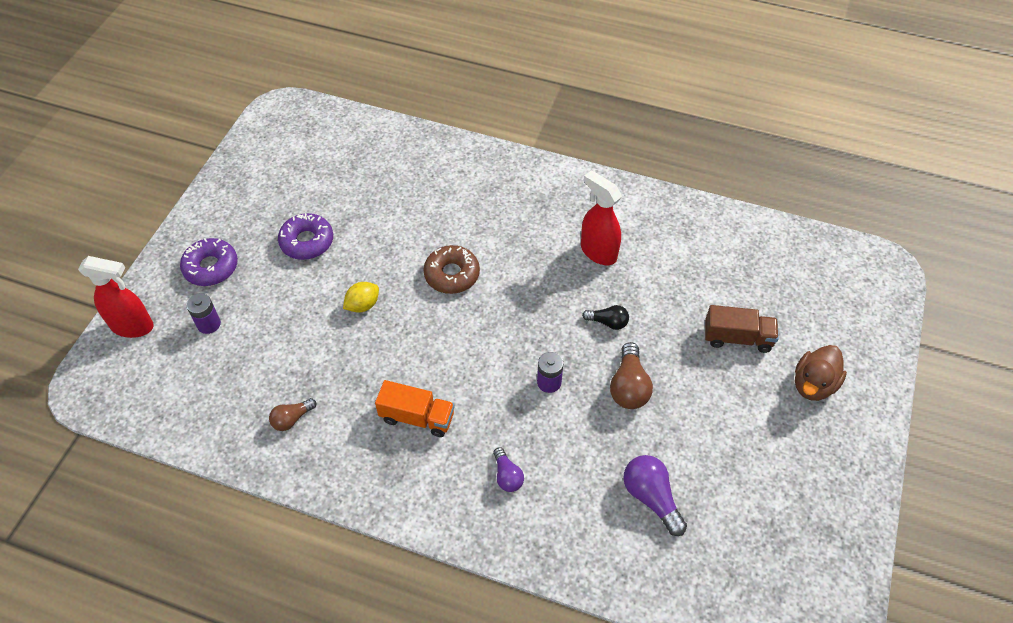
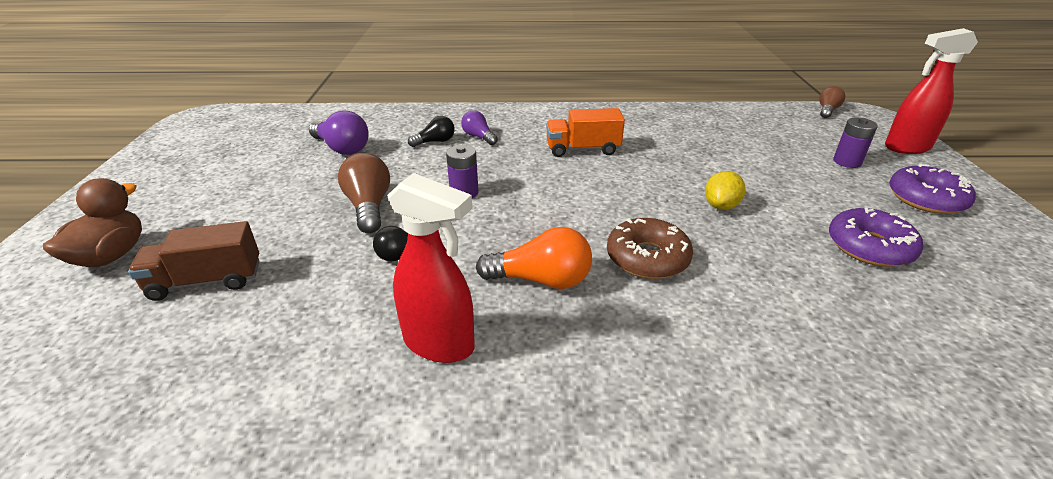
camera: 160 degrees right, 20 degrees down
brown light bulb [269,398,316,431] -> brown light bulb moved to [819,86,846,118]
none -> black light bulb [408,116,455,147]
none -> orange light bulb [476,227,592,289]

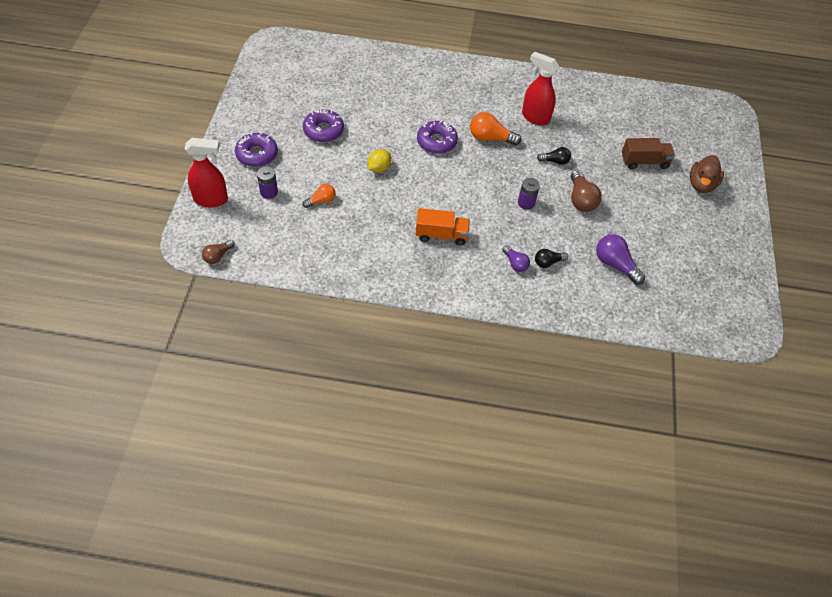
camera: 175 degrees left, 20 degrees up
brown donut [607,218,693,279] -> purple donut [417,121,458,154]
none -> orange light bulb [303,184,335,208]

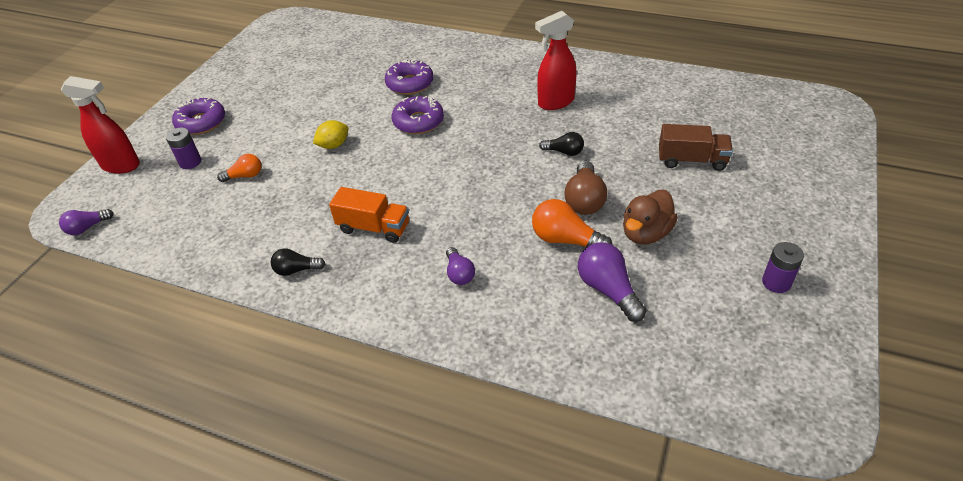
camera: 20 degrees right, 10 degrees down
brown light bulb [202,240,235,264] -> purple light bulb [59,209,113,235]
purple donut [303,109,344,142] -> purple donut moved to [385,59,434,95]
orange light bulb [470,112,521,146] -> orange light bulb moved to [532,199,613,247]
purple battery [518,178,540,210] -> purple battery moved to [762,242,804,293]
red spray bottle [522,52,559,125] -> red spray bottle turned 75 degrees counterclockwise [535,11,577,110]
black light bulb [535,249,568,268] -> black light bulb moved to [271,249,325,276]
brown duck [690,155,724,193] -> brown duck moved to [623,190,678,245]

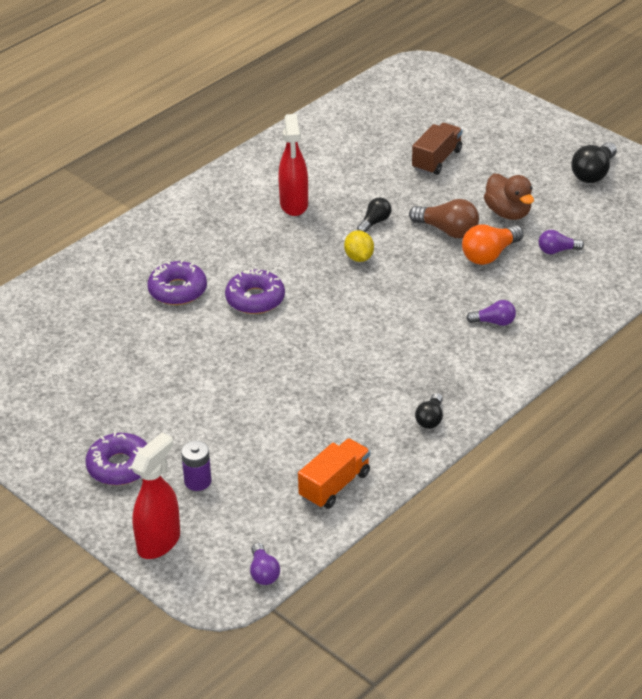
camera: 70 degrees left, 5 degrees down
orange light bulb [217,154,261,182] -> none
yellow lemon [313,120,348,149] -> yellow lemon moved to [344,230,374,262]
orange truck [329,187,409,243] -> orange truck moved to [298,438,370,509]
purple light bulb [578,242,647,322] -> purple light bulb [539,230,584,254], size x0.62
purple battery [762,242,804,293] -> black light bulb [571,142,617,183]

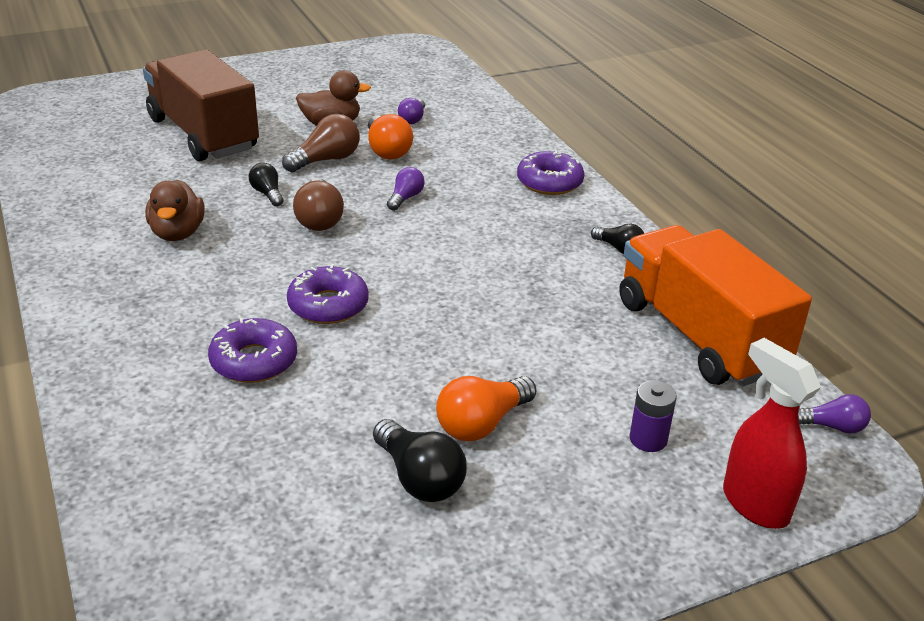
camera: 70 degrees left, 5 degrees down
purple donut [86,432,147,485] -> purple donut moved to [517,151,584,195]
red spray bottle [278,114,308,216] -> brown duck [145,180,205,241]
orange truck [298,438,370,509] -> orange truck [620,225,812,387], size x1.95
yellow lemon [344,230,374,262] -> brown light bulb [293,178,344,231]
brown truck [412,123,462,175] -> brown truck [143,49,259,161], size x1.95
purple light bulb [466,300,516,326] -> purple light bulb moved to [387,167,425,211]
black light bulb [571,142,617,183] -> black light bulb moved to [373,419,467,502]
none -> orange light bulb [436,376,536,441]

